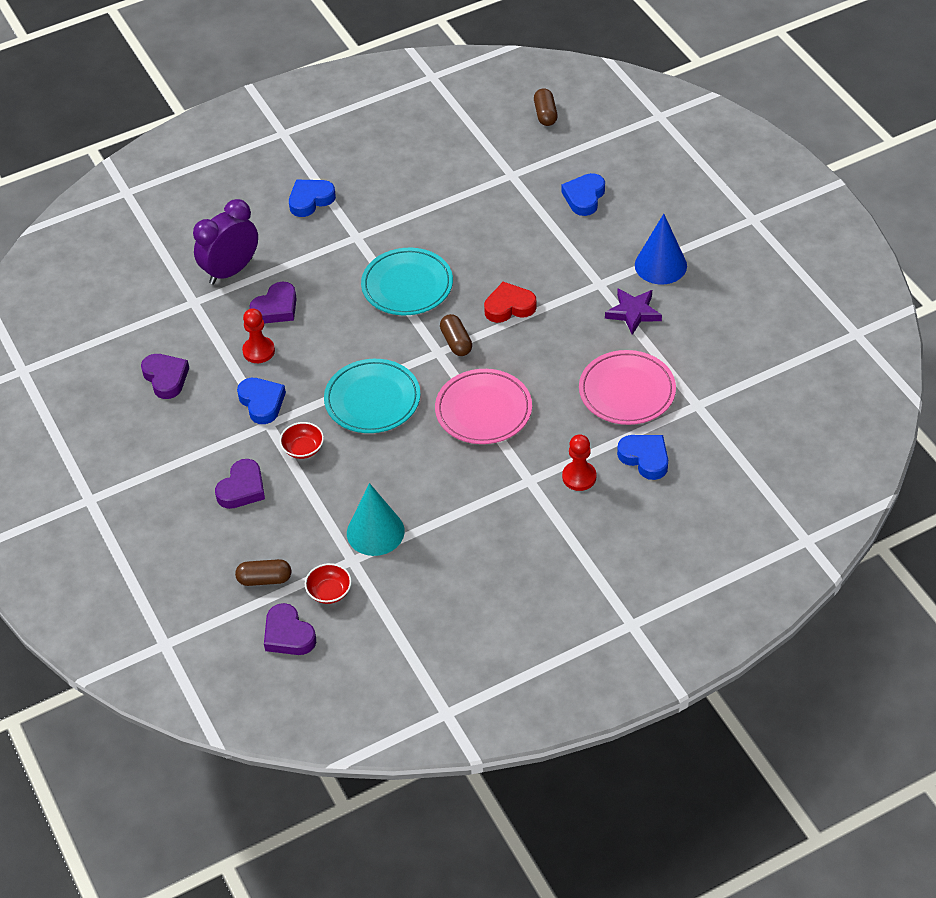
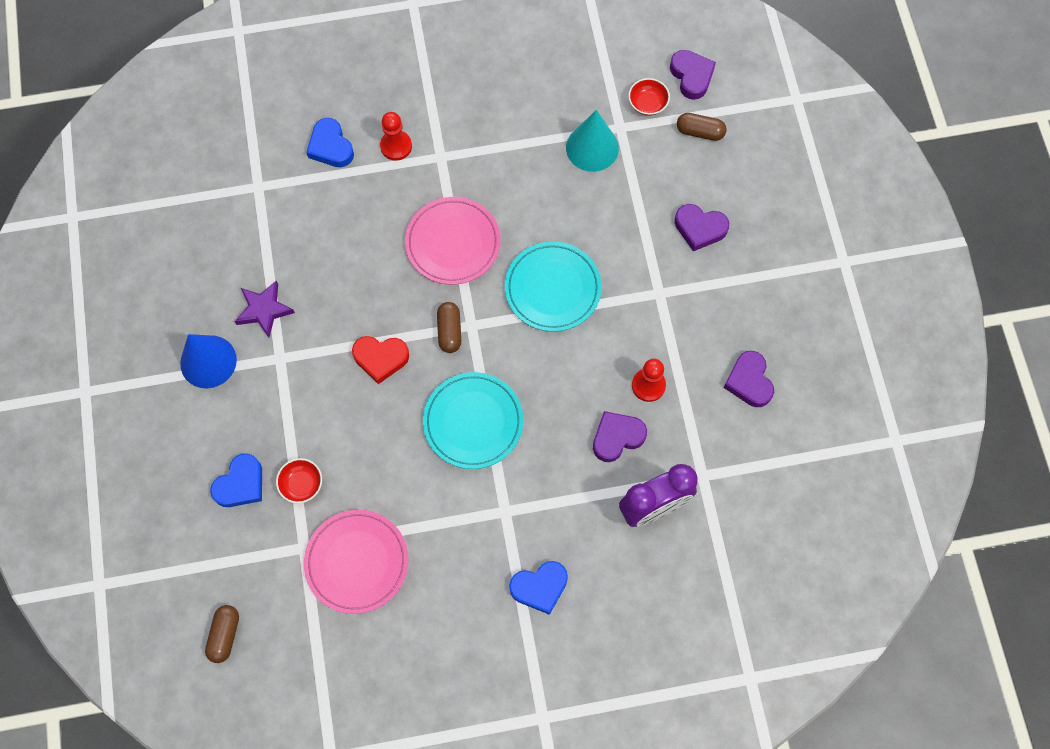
camera: 165 degrees left, 20 degrees up
purple heart [215,459,265,509] -> purple heart turned 120 degrees counterclockwise [675,204,729,251]
blue heart [237,378,286,424] -> none
red bowl [280,422,324,459] -> red bowl moved to [276,458,322,503]
pink plate [579,350,676,425] -> pink plate moved to [304,510,408,614]

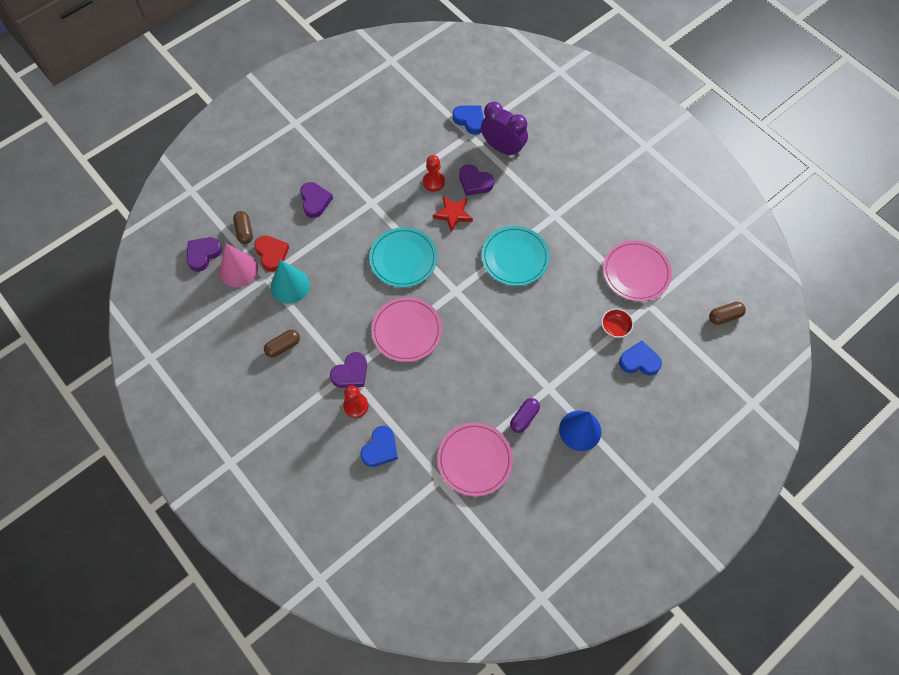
camera: 120 degrees left, 5 degrees down
purple star [234,280,295,338] -> purple capsule [510,398,540,433]
red heart [352,336,409,384] -> red heart moved to [254,236,289,272]
brown capsule [437,302,461,353] -> brown capsule moved to [264,330,300,357]
blue heart [509,561,568,615] -> blue heart moved to [453,105,484,135]
red bowl [628,78,670,116] -> pink cone [219,243,258,287]
purple heart [723,351,774,407] -> purple heart moved to [330,352,367,388]
none -> red star [433,196,473,232]
none -> pink plate [437,422,513,496]

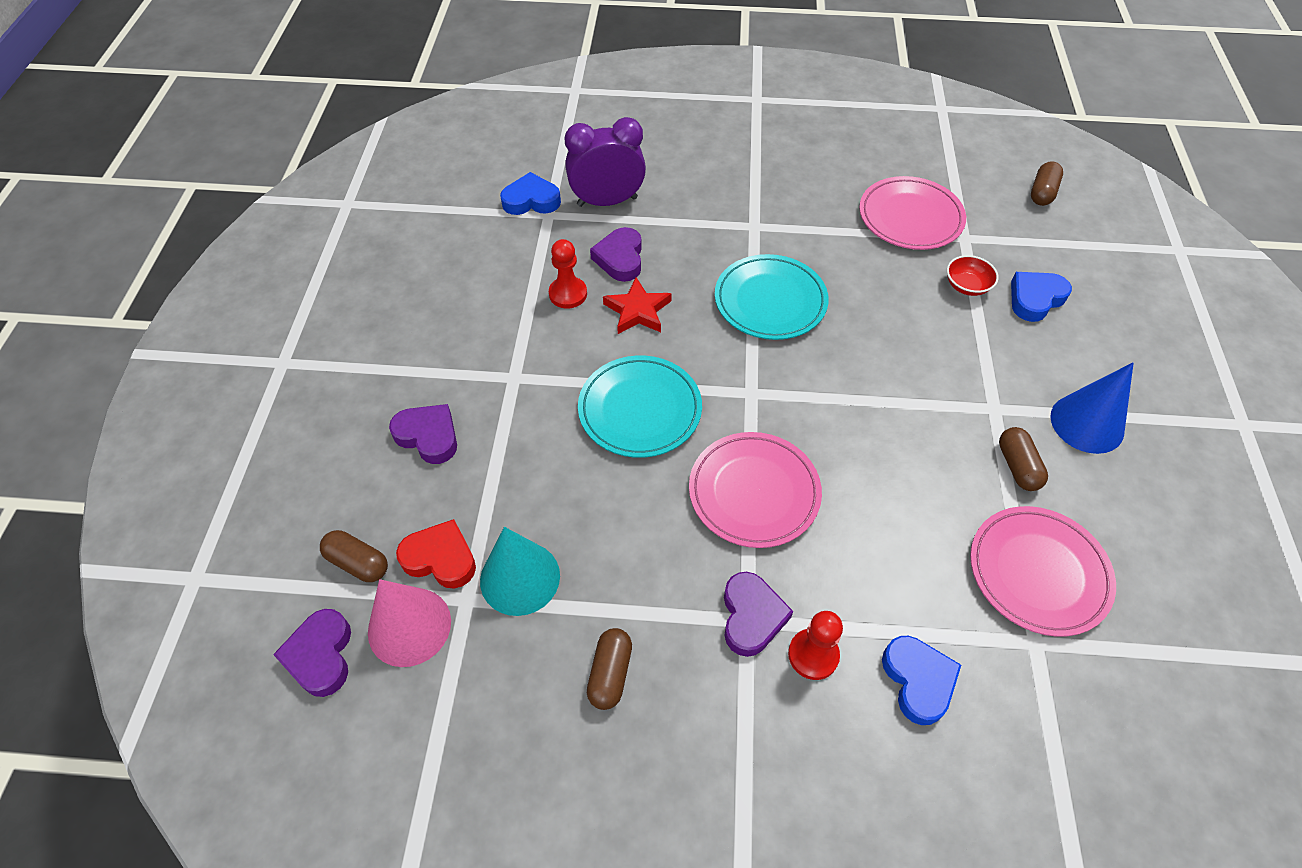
camera: 45 degrees left, 10 degrees down
purple heart [459,165,494,196] -> purple heart turned 105 degrees clockwise [590,227,642,282]
purple capsule [510,398,540,433] -> brown capsule [999,427,1048,491]

